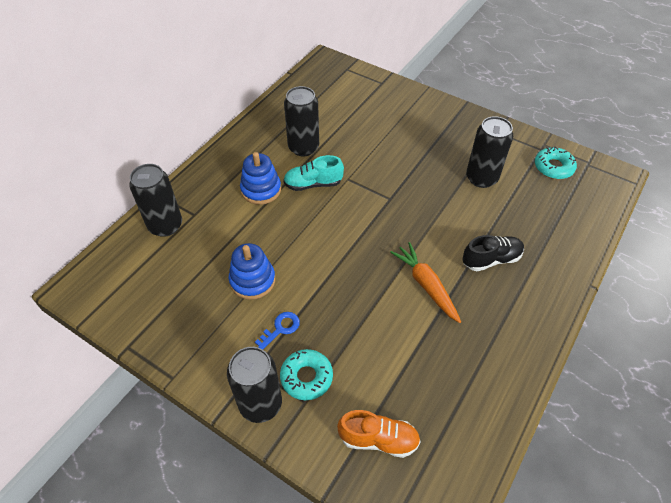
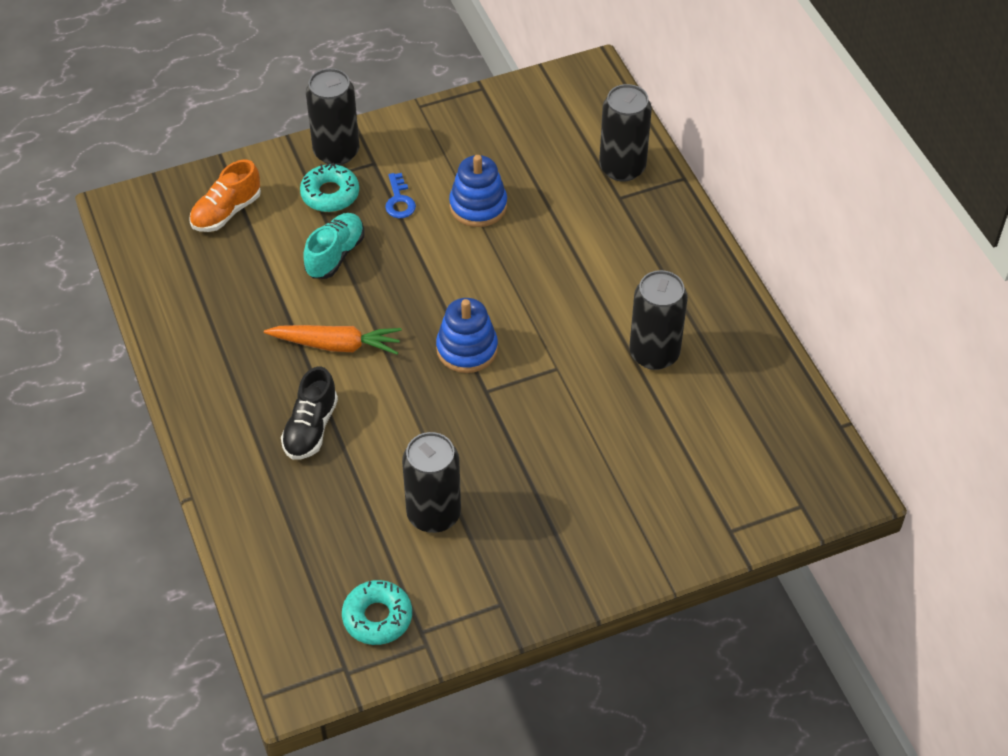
camera: 125 degrees right, 0 degrees up
blue stacking toy [240,152,281,205] -> blue stacking toy moved to [436,298,498,373]
turquoise shoe [283,155,344,191] -> turquoise shoe moved to [303,213,364,279]

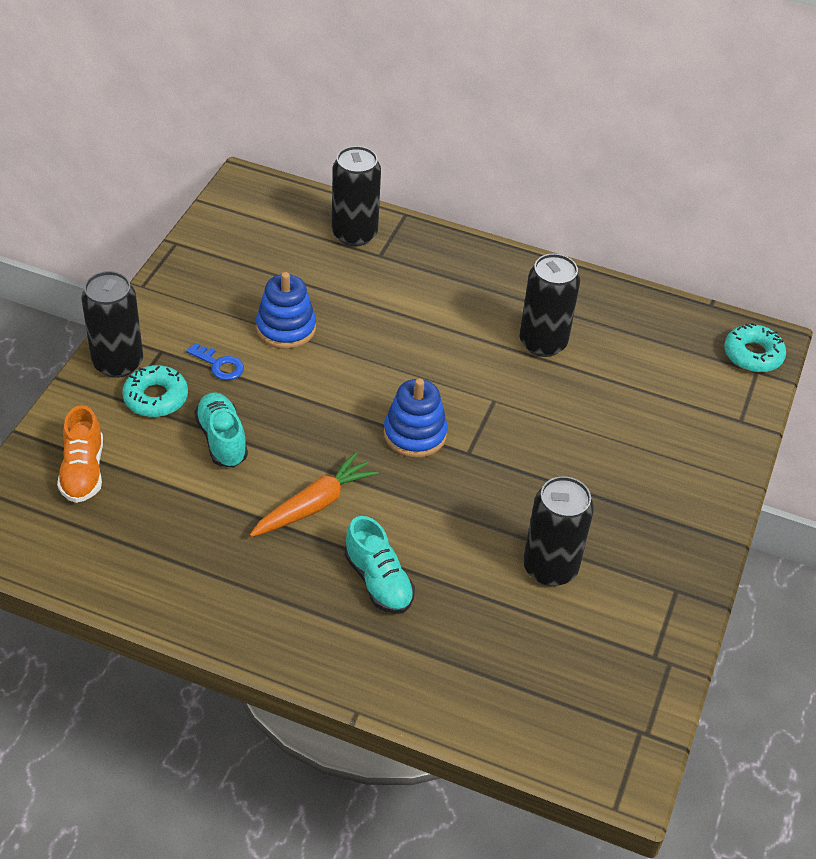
camera: 50 degrees left, 5 degrees down
black shoe [281,367,338,460] -> turquoise shoe [345,516,415,614]
turquoise donut [342,580,412,645] -> turquoise donut moved to [724,323,786,373]

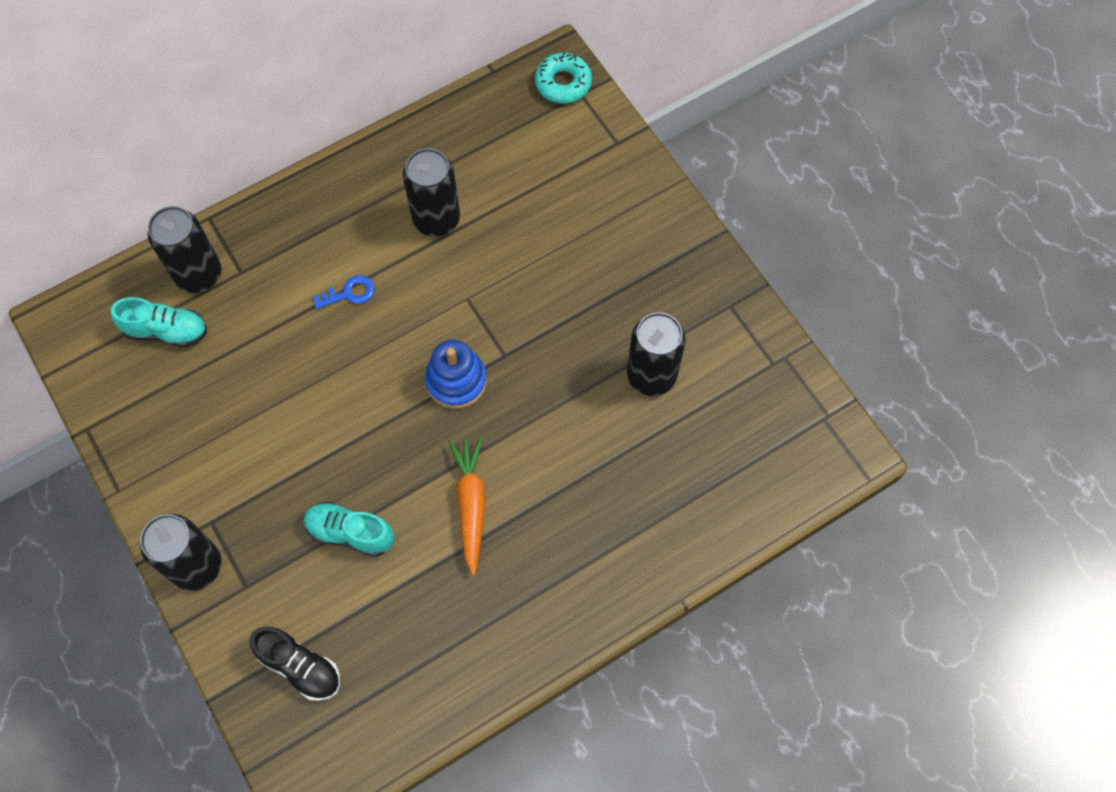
camera: 50 degrees left, 20 degrees up
orange shoe [57,405,103,503] -> black shoe [250,627,340,701]
turquoise donut [122,365,188,417] -> none
blue key [186,343,244,380] -> blue key moved to [313,275,375,309]
blue stacking toy [256,272,316,349] -> none
turquoise shoe [345,516,415,614] -> turquoise shoe moved to [111,297,207,347]

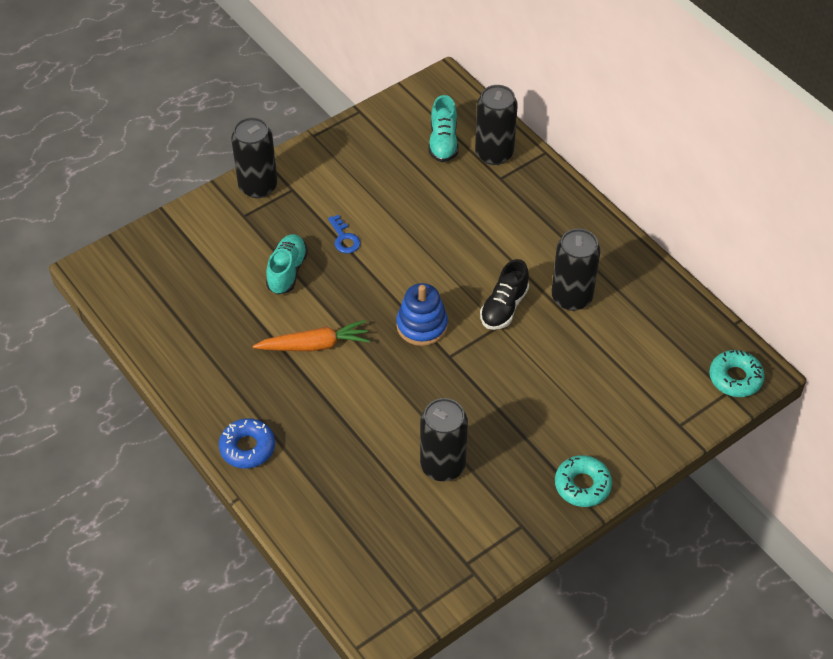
camera: 85 degrees right, 15 degrees down
black shoe [250,627,340,701] -> black shoe moved to [480,259,529,330]
blue key [313,275,375,309] -> blue key moved to [328,215,361,253]
none -> blue donut [219,418,275,469]
none -> turquoise donut [555,455,612,507]

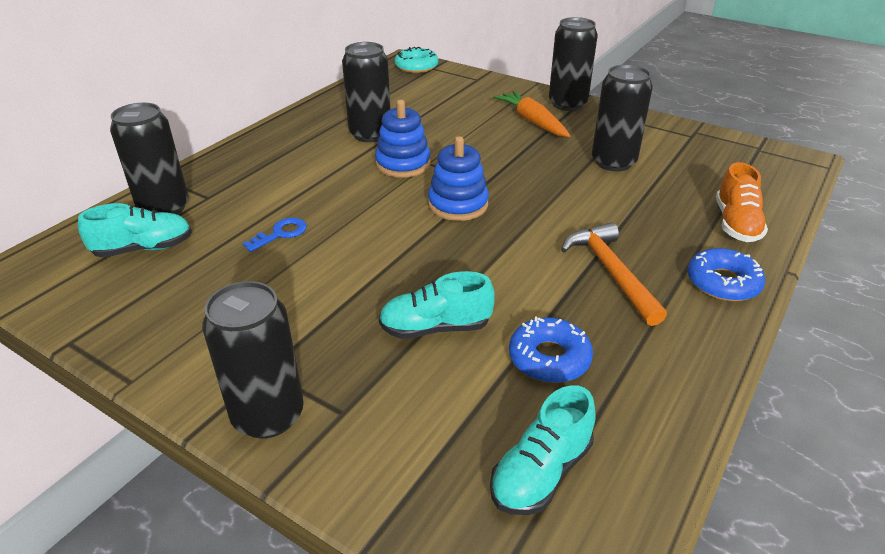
camera: 110 degrees left, 15 degrees down
orange carrot [253,320,370,351] -> orange carrot moved to [493,91,571,137]
blue key [328,215,361,253] -> blue key moved to [243,218,307,252]
black shoe [480,259,529,330] -> blue stacking toy [375,100,431,178]
turquoise donut [555,455,612,507] -> black can [549,17,598,111]
none -> turquoise shoe [490,385,596,515]
none -> blue donut [509,316,593,383]
none -> orange hammer [561,222,667,326]
none -> orange shoe [716,162,768,242]

